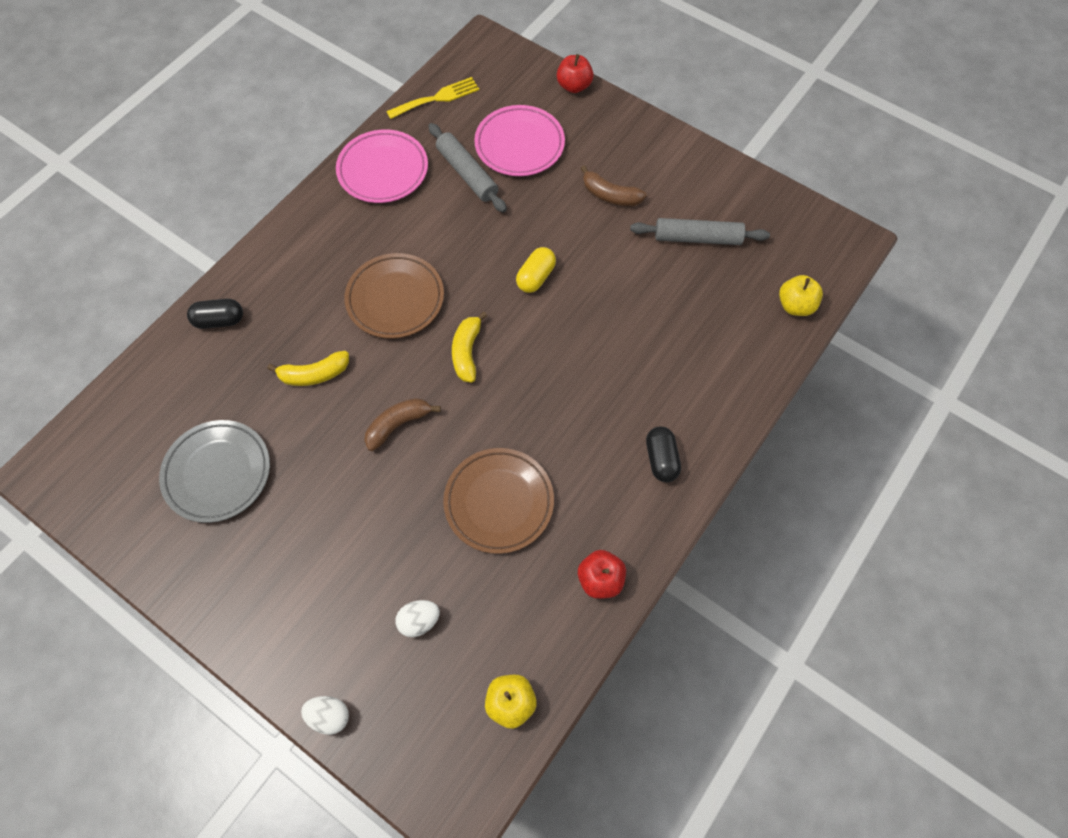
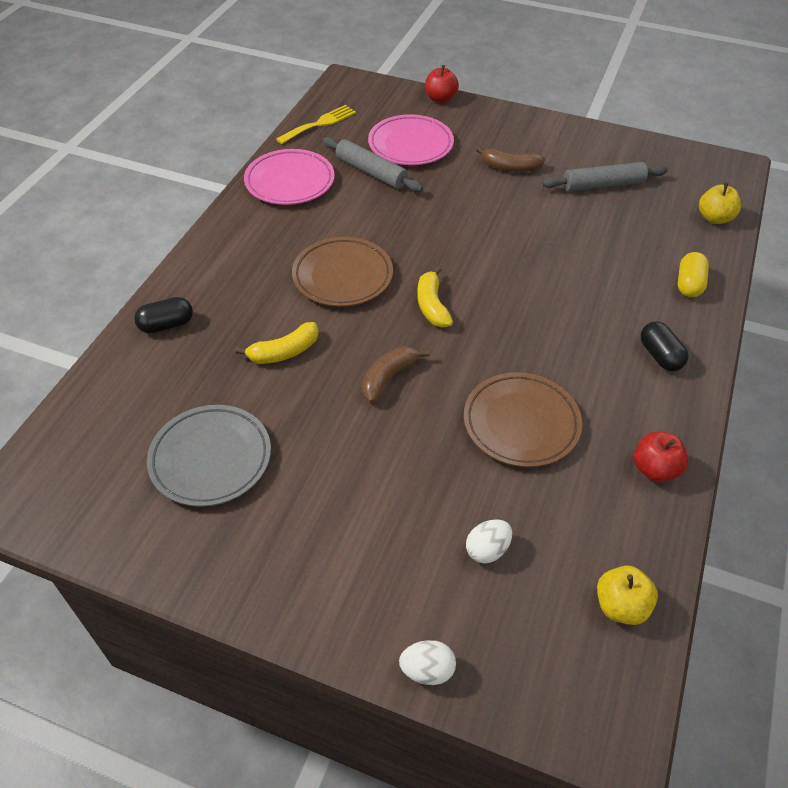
camera: 15 degrees left, 15 degrees down
yellow capsule [516,247,556,293] -> yellow capsule moved to [678,252,709,297]

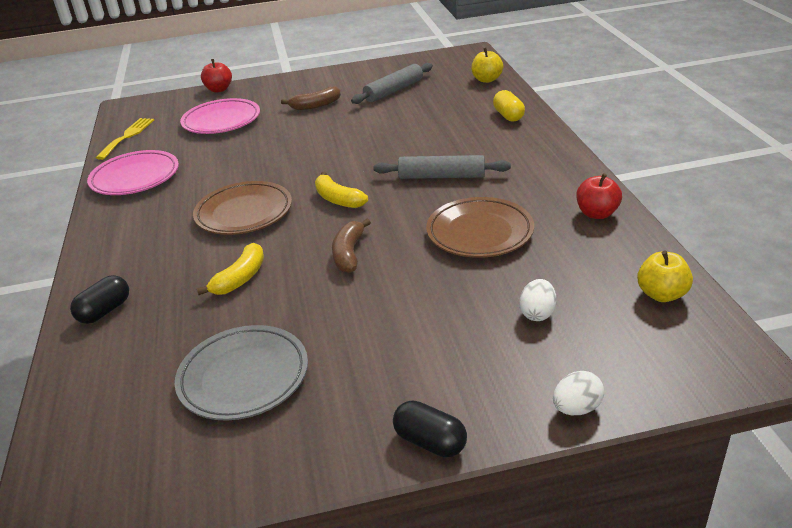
camera: 30 degrees left, 15 degrees down
grey rolling pin [323,137,423,192] -> grey rolling pin moved to [373,155,511,179]
black capsule [640,321,689,371] -> black capsule moved to [393,401,467,457]

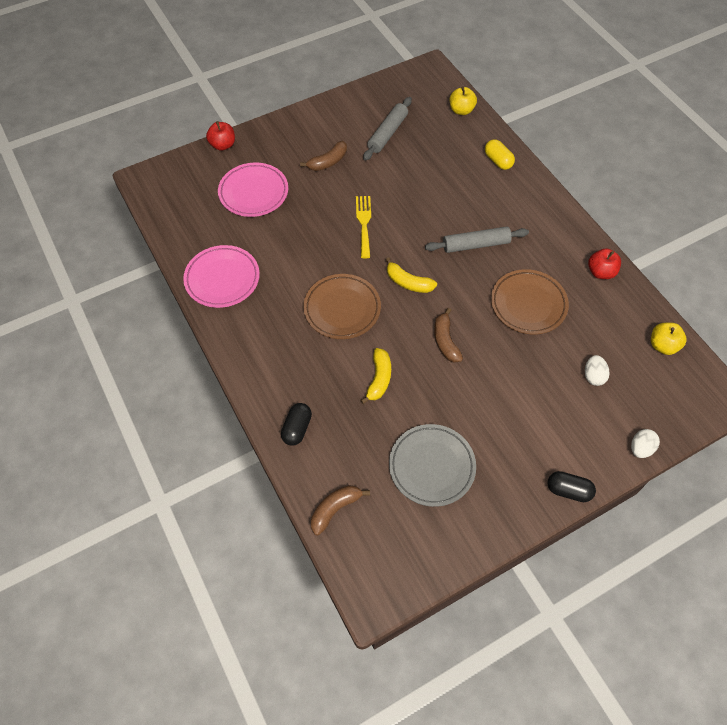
camera: 20 degrees left, 25 degrees up
yellow fork [96,118,154,160] -> yellow fork moved to [356,196,371,258]
none -> brown banana [311,485,370,535]

